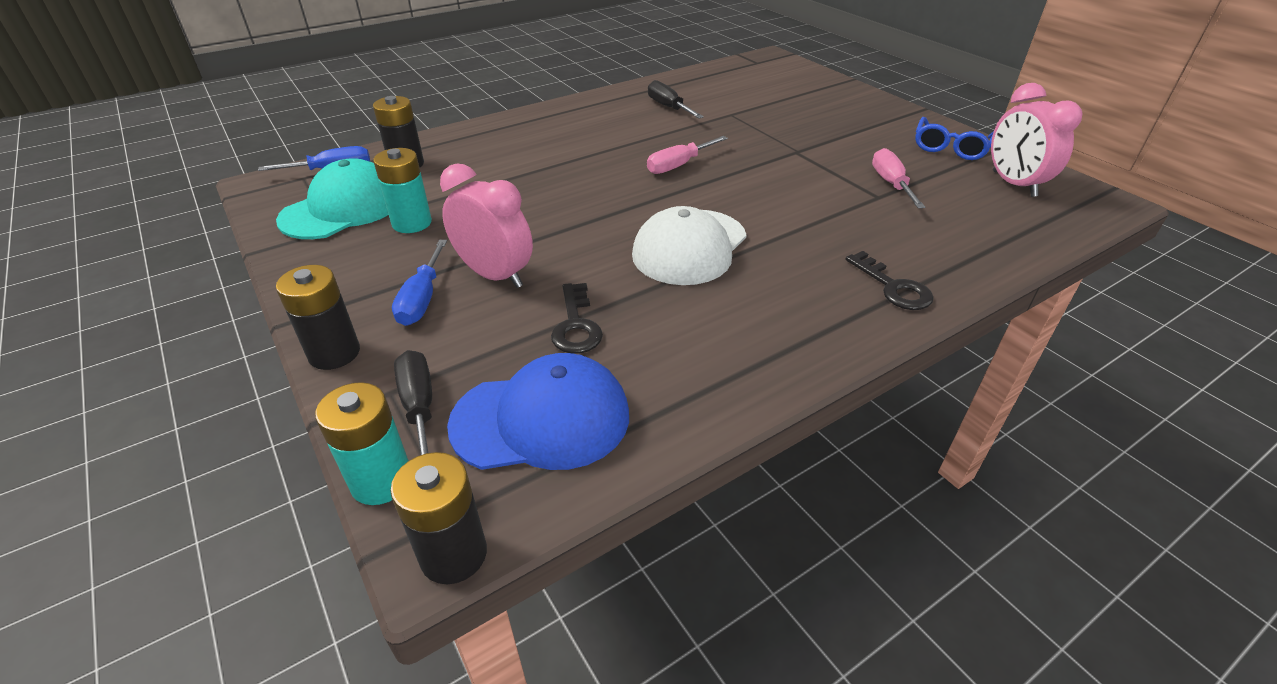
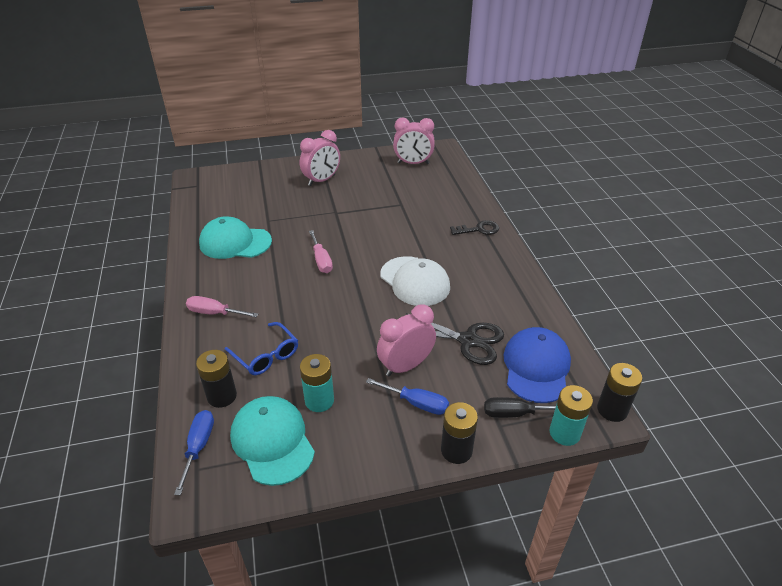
camera: 70 degrees left, 0 degrees up
black key [551,283,603,354] -> black scissors [406,313,504,365]
black screwdriver [648,80,704,119] -> turquoise cap [199,216,272,259]
pink screwdriver [872,148,925,208] -> pink screwdriver moved to [186,296,258,317]
blue glasses [915,117,994,160] -> blue glasses moved to [225,322,298,375]
none -> pink clock [300,130,340,186]

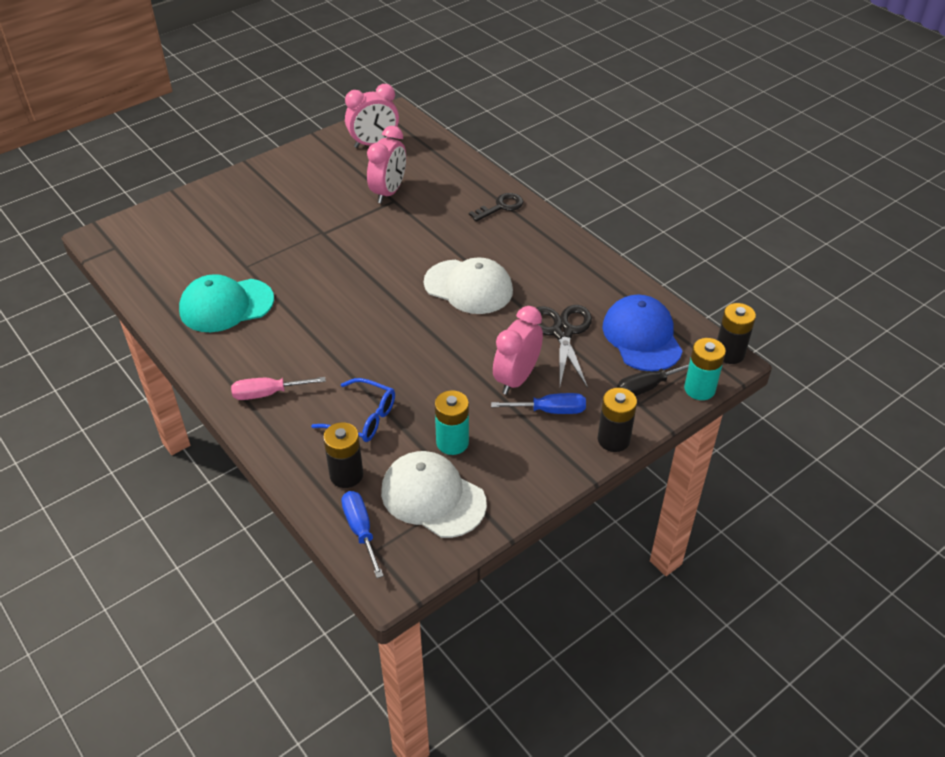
camera: 25 degrees left, 5 degrees up
turquoise cap [230,396,315,486] -> white cap [381,451,487,538]
pink clock [300,130,340,186] -> pink clock moved to [367,126,406,203]
pink screwdriver [309,230,333,273] -> none
black scissors [406,313,504,365] -> black scissors turned 90 degrees counterclockwise [537,305,592,388]

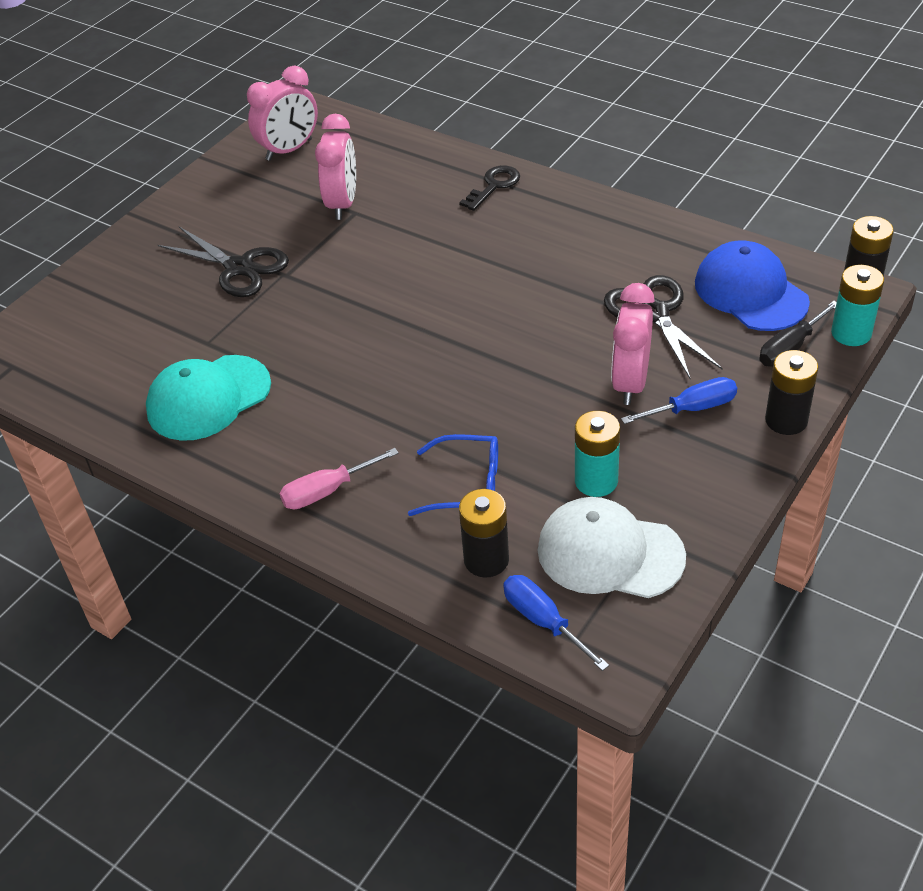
camera: 15 degrees left, 0 degrees up
white cap [424,257,513,314] -> none
none -> black scissors [158,227,289,297]

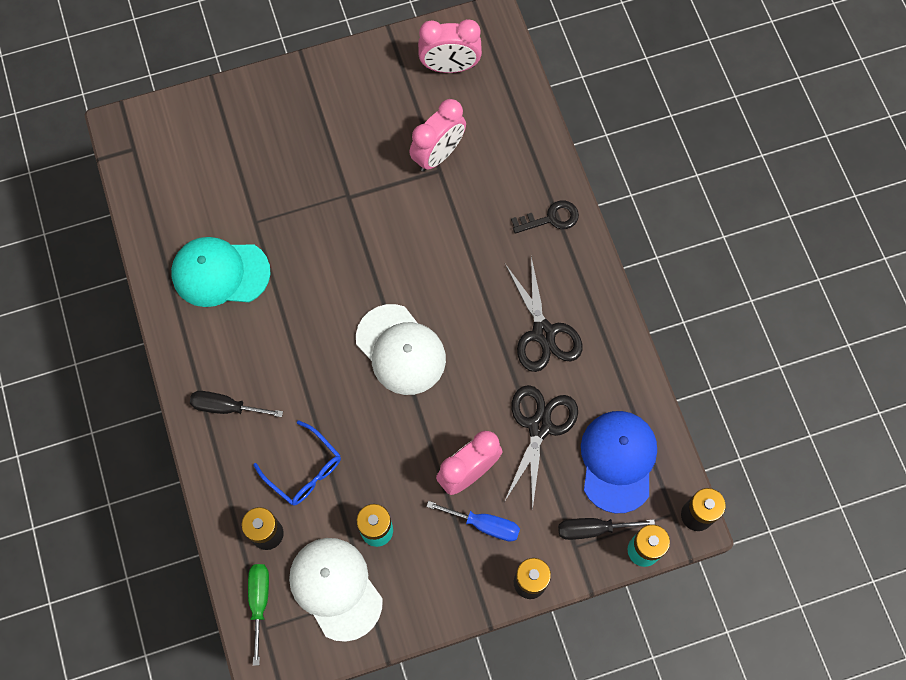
camera: 35 degrees right, 25 degrees up
black scissors [158,227,289,297] -> black scissors moved to [505,257,582,372]
pink screwdriver [279,448,399,509] -> black screwdriver [190,391,283,417]
blue screwdriver [503,575,609,671] -> green screwdriver [248,564,269,666]
none -> white cap [356,304,446,395]

